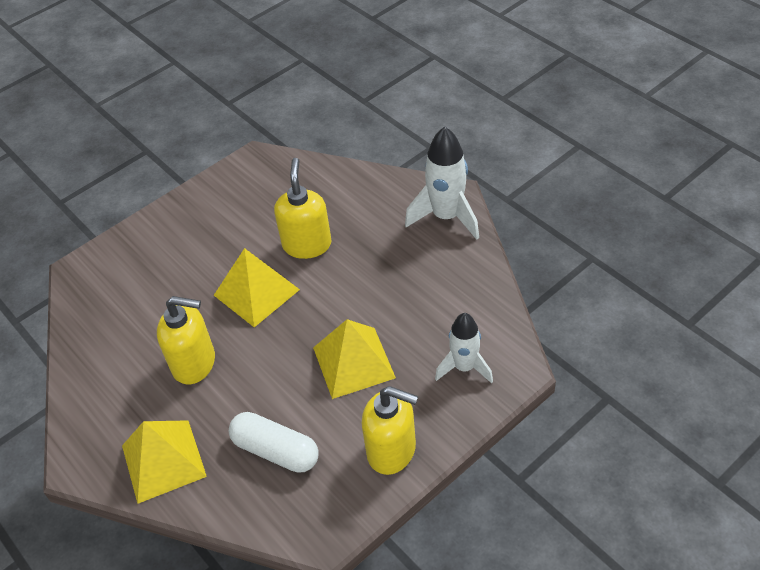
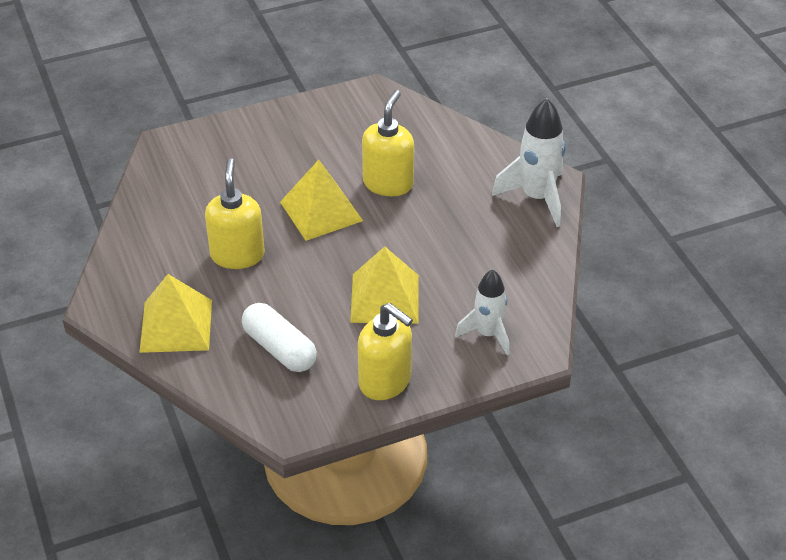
camera: 15 degrees right, 5 degrees down
yellow soap dispenser [157,296,215,385] -> yellow soap dispenser turned 120 degrees counterclockwise [205,158,265,269]

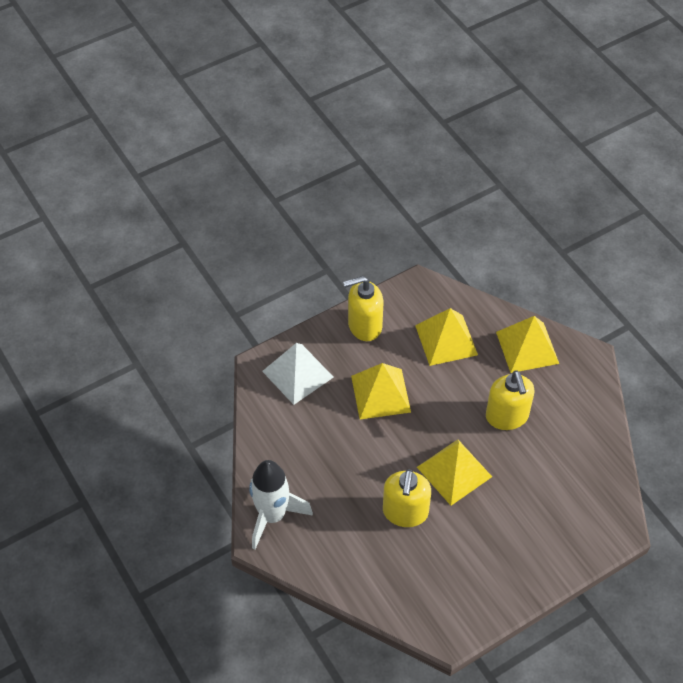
camera: 170 degrees right, 10 degrees up
white capsule [242,303,317,372] -> yellow pyramid [415,308,478,366]
yellow soap dispenser [358,303,413,400] -> yellow soap dispenser turned 45 degrees counterclockwise [343,276,383,341]
white rocket [455,269,509,355] -> white pyramid [262,343,334,405]

